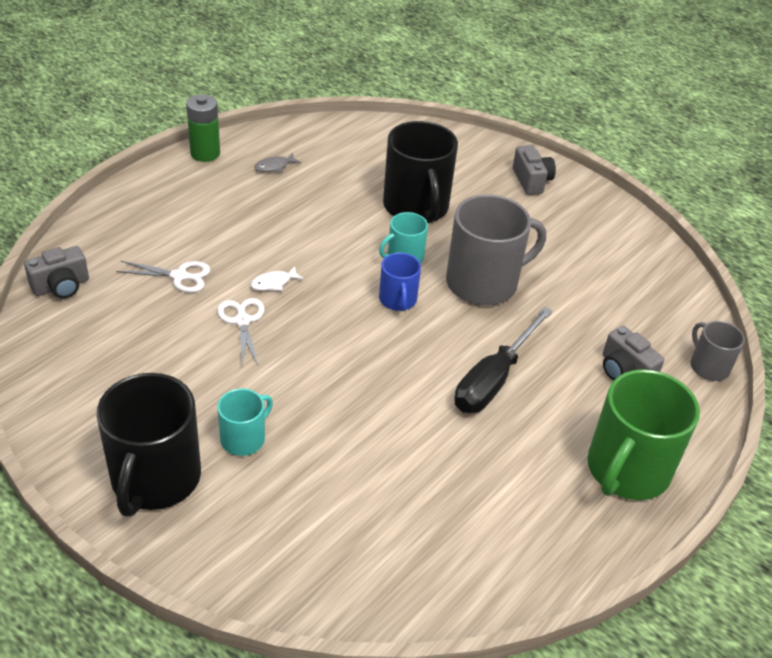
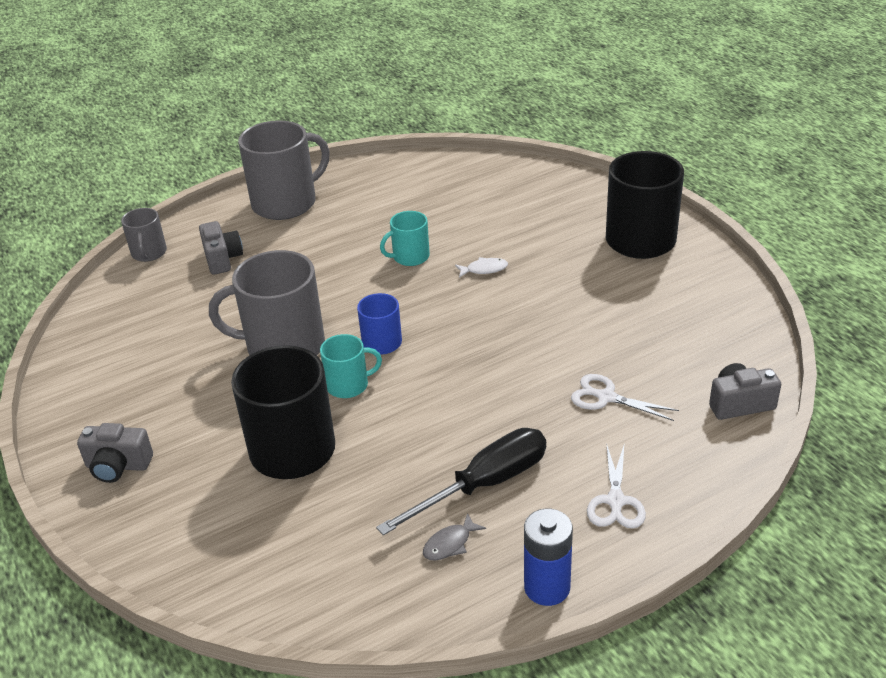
camera: 155 degrees left, 5 degrees down
green battery [186,94,220,162] -> blue battery [524,509,573,606]
white scissors [217,298,265,366] -> white scissors moved to [587,442,646,528]
turquoise mug [217,388,273,456] -> turquoise mug moved to [380,211,430,266]
white fish [250,266,304,291] -> white fish moved to [455,257,508,277]
grey fish [254,153,301,172] -> grey fish turned 150 degrees clockwise [423,513,486,561]
black screwdriver [454,307,553,413] -> black screwdriver moved to [376,428,546,535]
grey camera [513,145,556,195] -> grey camera turned 90 degrees counterclockwise [77,423,153,483]
green mug [587,369,700,500] -> grey mug [238,120,330,220]

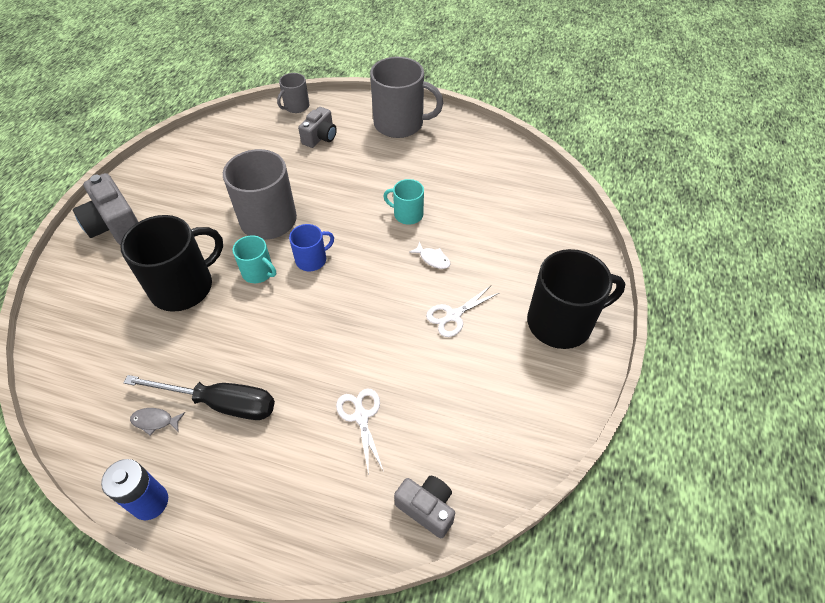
camera: 45 degrees right, 15 degrees up
grey camera [77,423,153,483] -> grey camera [73,173,138,245], size x1.53
white scissors [587,442,646,528] -> white scissors moved to [426,286,499,337]

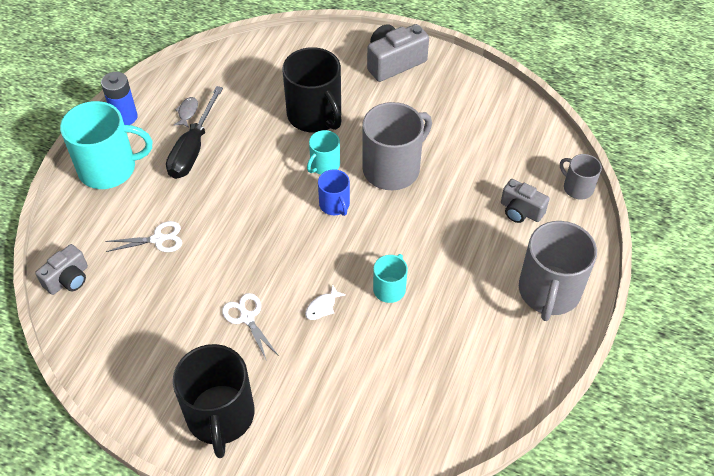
camera: 95 degrees right, 0 degrees up
none -> turquoise mug [60,101,152,189]

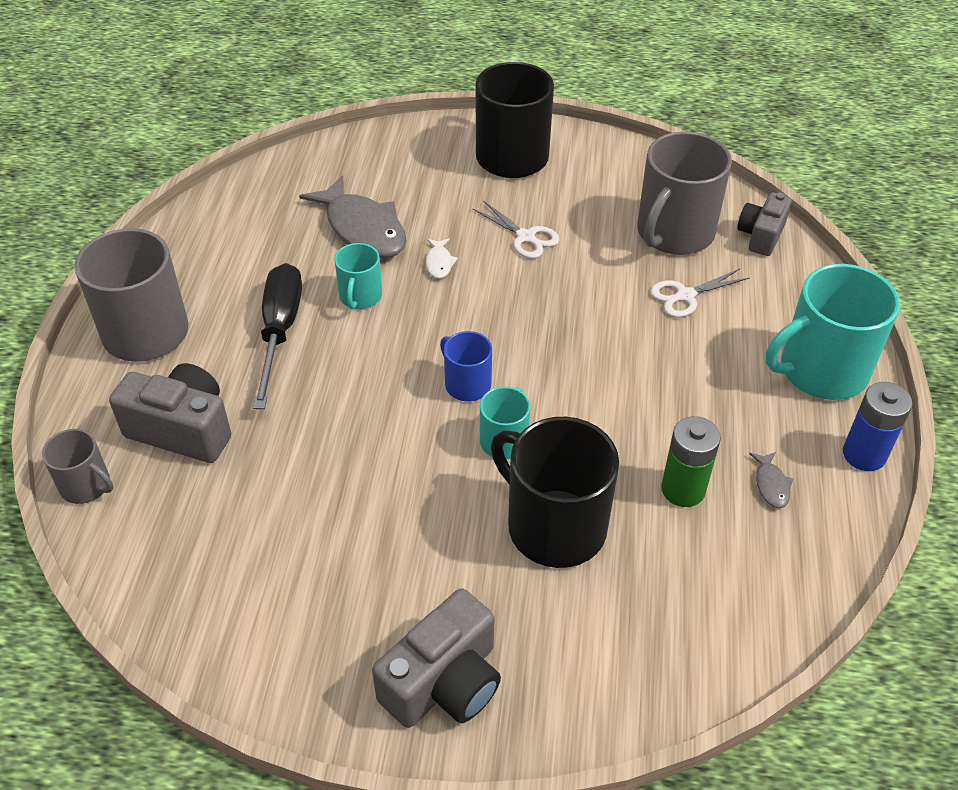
camera: 165 degrees right, 5 degrees down
black screwdriver [166,86,223,179] -> black screwdriver moved to [253,263,302,409]
white fish [305,285,346,320] -> white fish turned 150 degrees clockwise [426,238,458,279]
grey mug [363,102,432,190] -> grey mug moved to [637,132,732,255]
grey camera [501,179,550,223] -> grey camera [109,363,231,463], size x1.53
none -> grey fish [299,175,407,258]
none -> green battery [661,416,721,507]

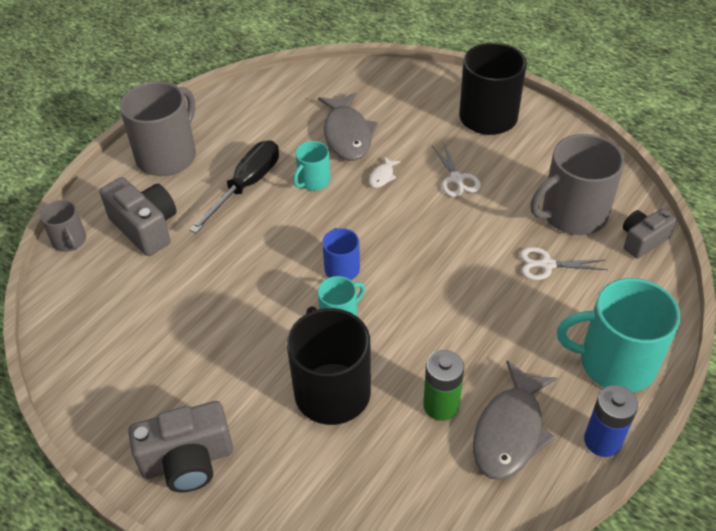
camera: 30 degrees right, 0 degrees up
grey fish [749,452,793,508] -> grey fish [473,361,557,480], size x2.35

